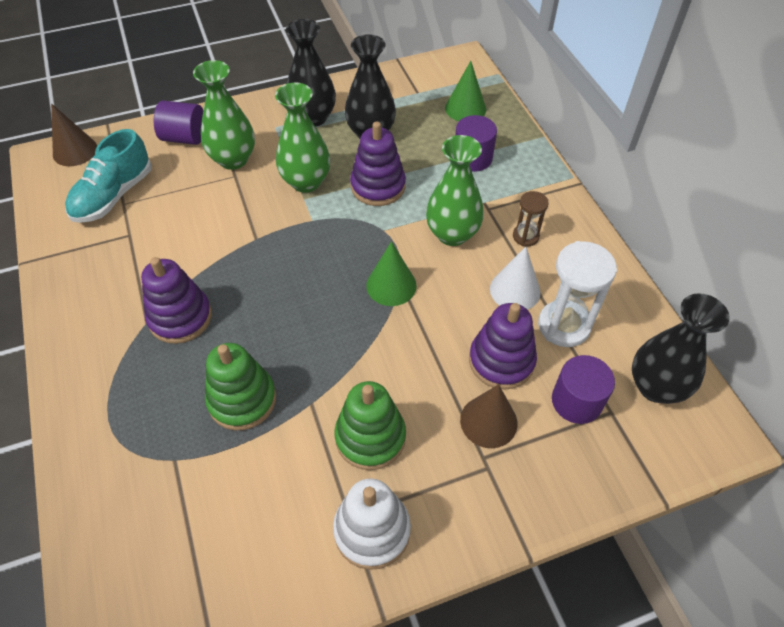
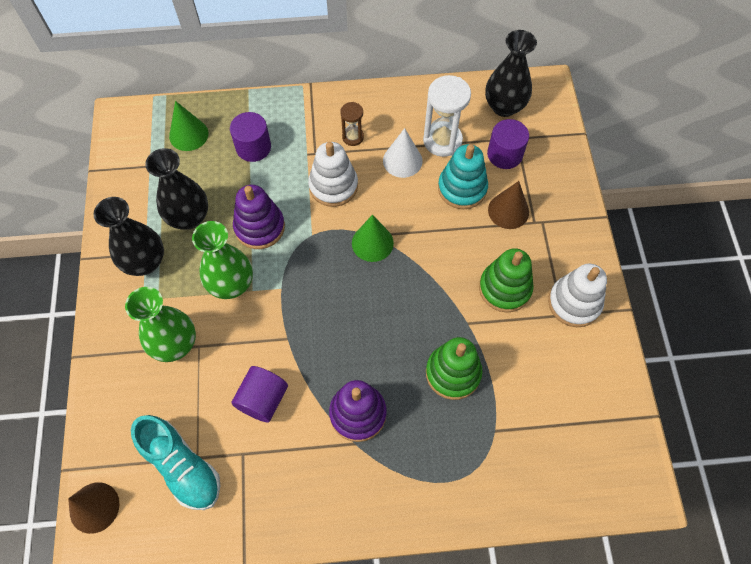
camera: 75 degrees left, 10 degrees up
purple cylinder [154,101,204,145] -> purple cylinder moved to [231,366,288,423]
green vase [426,135,484,246] -> white stacking toy [308,142,358,207]
purple stacking toy [469,303,537,390] -> turquoise stacking toy [438,144,488,209]

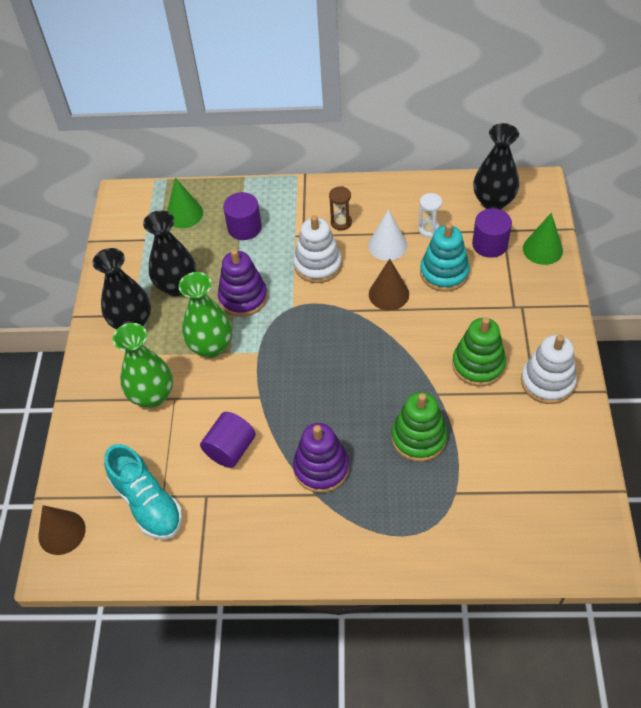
camera: 10 degrees right, 10 degrees down
green cone [352,215,394,262] -> green cone moved to [523,213,563,265]
white hourglass [423,75,471,157] -> white hourglass [418,193,442,238], size x0.56
brown cone [488,181,529,229] -> brown cone moved to [369,259,409,310]

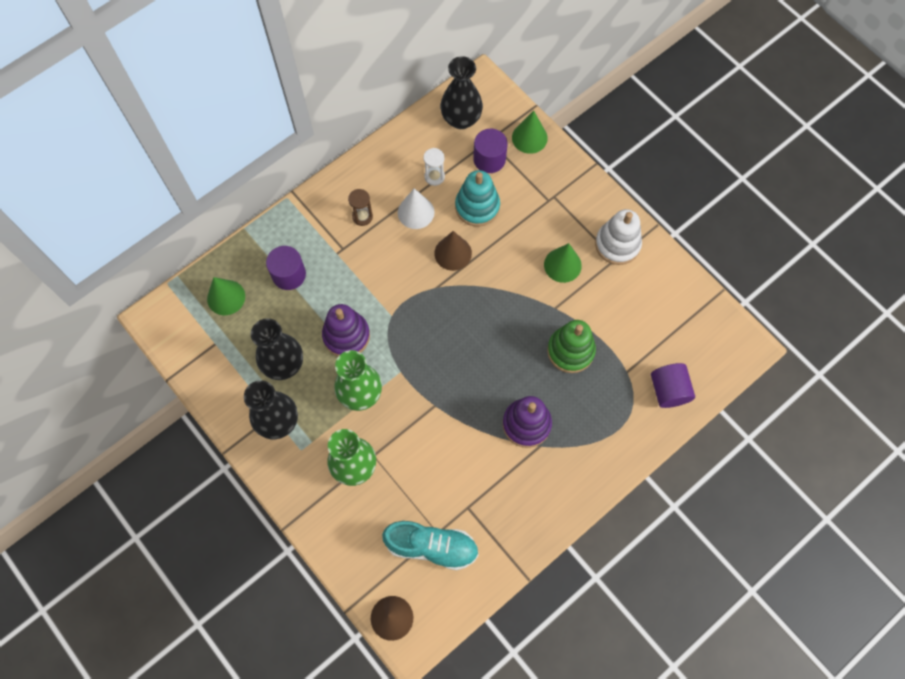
camera: 45 degrees left, 15 degrees up
purple cylinder [200,412,256,468] -> purple cylinder moved to [651,363,695,408]
white stacking toy [294,215,342,283] -> none
green stacking toy [452,317,506,386] -> green cone [544,243,582,283]

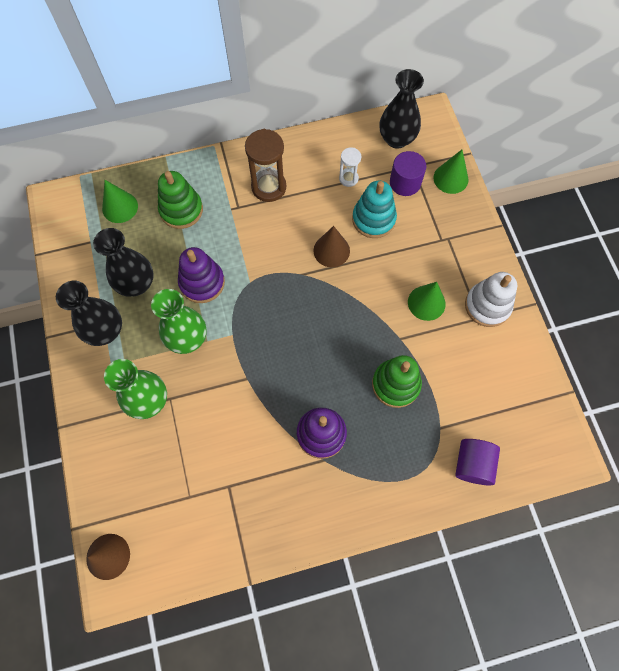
camera: 25 degrees right, 0 degrees up
purple cylinder [266,246,306,290] -> green stacking toy [158,171,203,229]
brown hourglass [348,189,373,226] -> brown hourglass [245,129,286,202], size x1.79
turquoise shoe [382,521,479,570] -> none
white cone [398,188,434,229] -> none

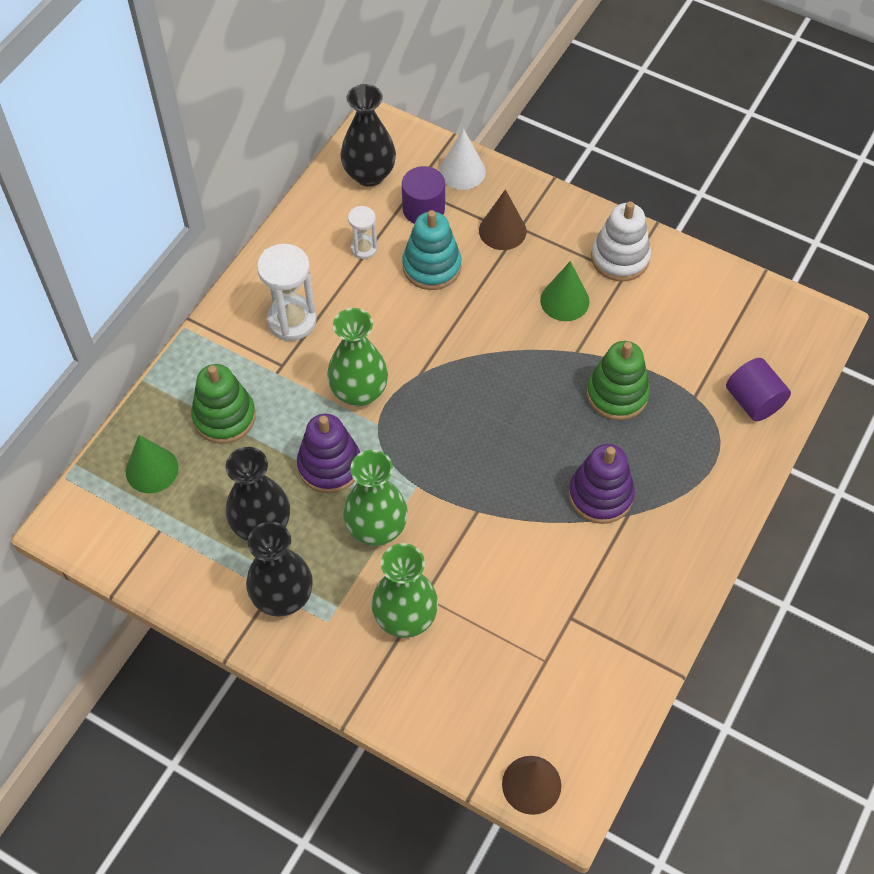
camera: 45 degrees left, 10 degrees down
brown hourglass [245,129,286,202] -> white hourglass [257,244,317,341]
brown cone [313,226,350,267] -> brown cone moved to [479,189,526,250]
green cone [433,150,468,194] -> white cone [439,129,486,190]
none -> green vase [327,308,388,406]

